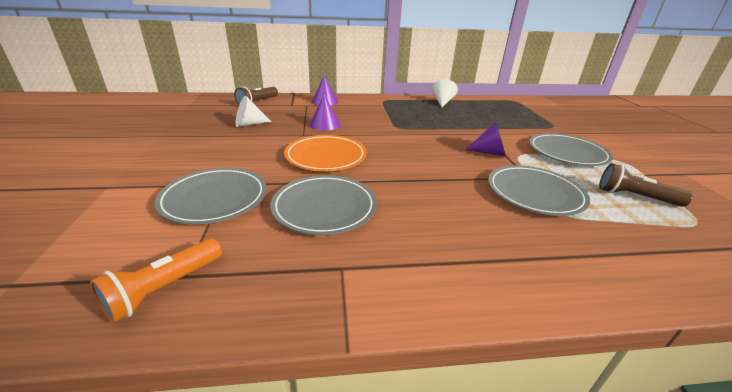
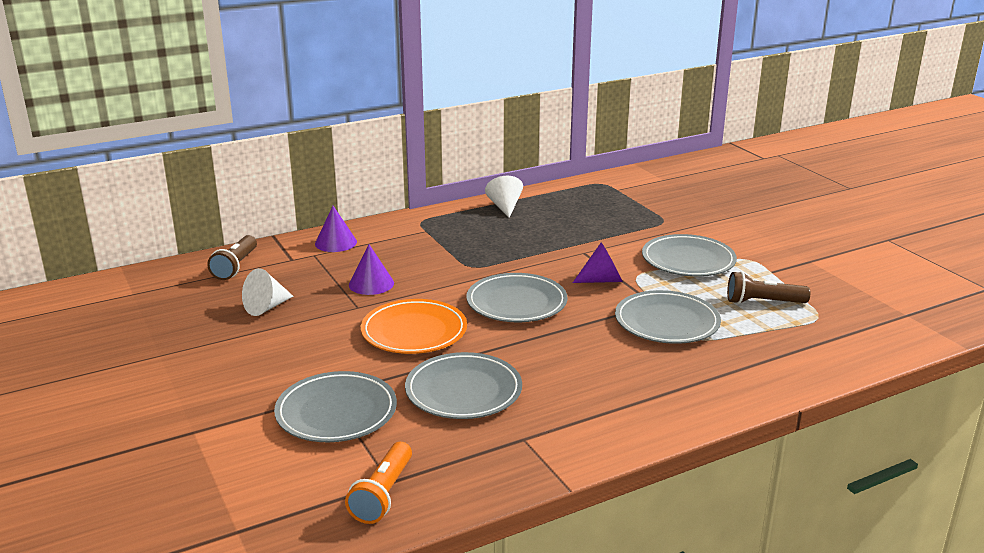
camera: 20 degrees left, 5 degrees down
none -> grey plate [466,273,568,322]

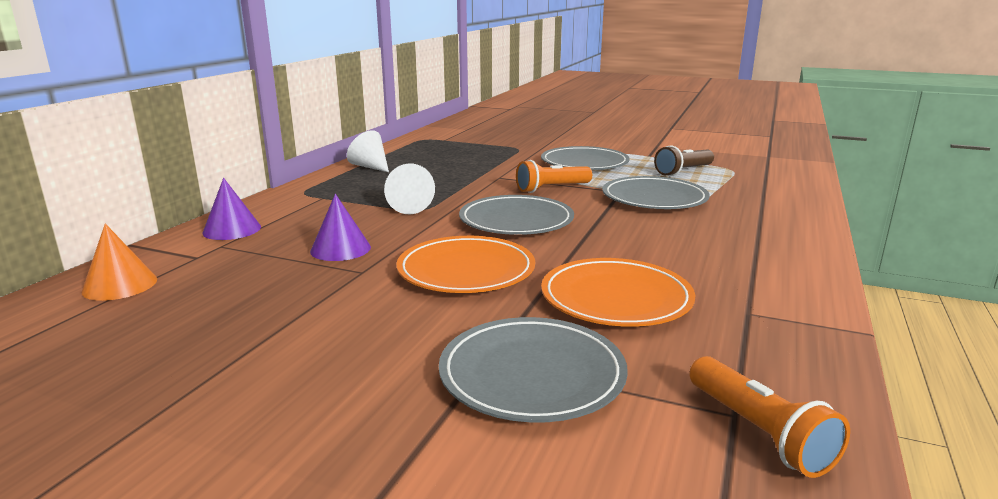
camera: 40 degrees left, 5 degrees down
brown flashlight [207,235,257,280] -> orange cone [81,224,157,301]
white cone [242,268,294,316] -> white cone moved to [384,164,435,214]
grey plate [405,352,522,419] -> orange plate [541,258,695,327]
purple cone [573,242,623,283] -> orange flashlight [516,160,592,193]

